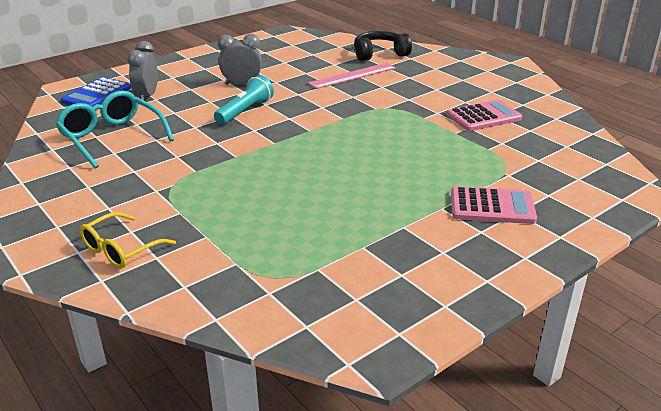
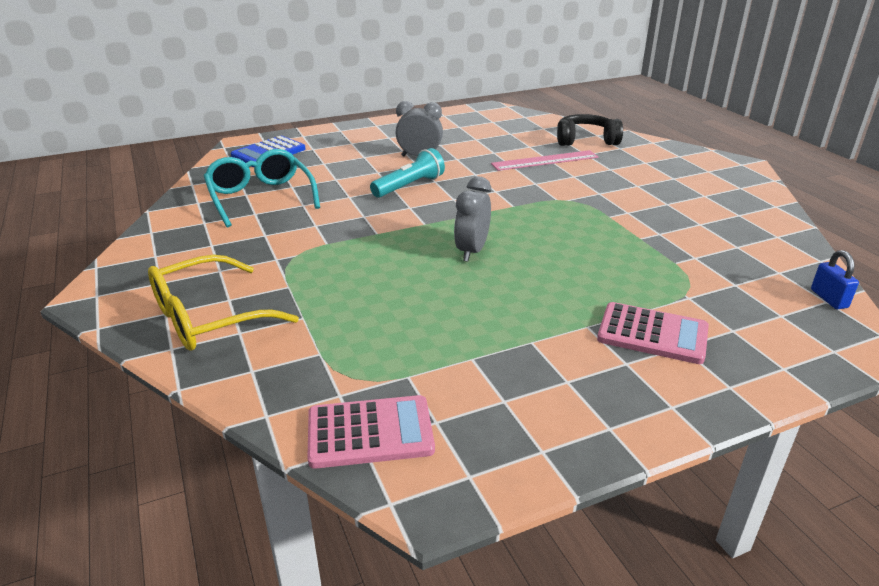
camera: 15 degrees right, 0 degrees up
yellow glasses [80,212,176,268] -> yellow glasses [148,254,299,351], size x1.53
grey clock [127,41,158,101] -> grey clock moved to [454,177,491,262]
pink calculator [447,100,522,131] -> pink calculator moved to [307,395,435,469]
none -> blue padlock [811,250,859,309]

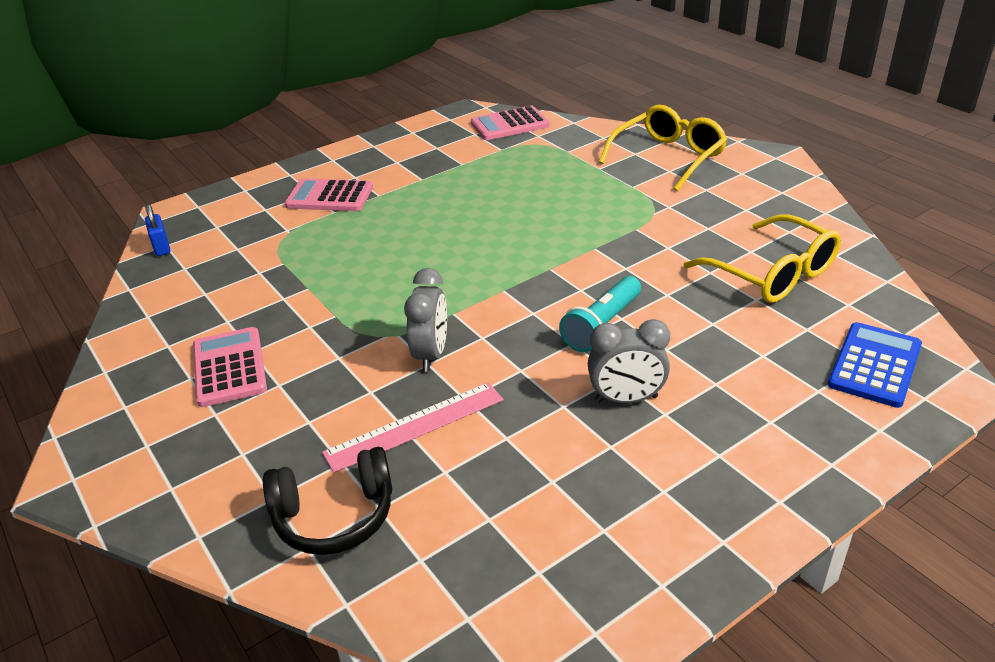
camera: 170 degrees right, 5 degrees up
turquoise glasses [204,149,320,227] -> yellow glasses [684,214,841,303]
grey clock [454,177,491,262] -> grey clock moved to [404,268,447,371]
none -> pink calculator [193,327,267,407]

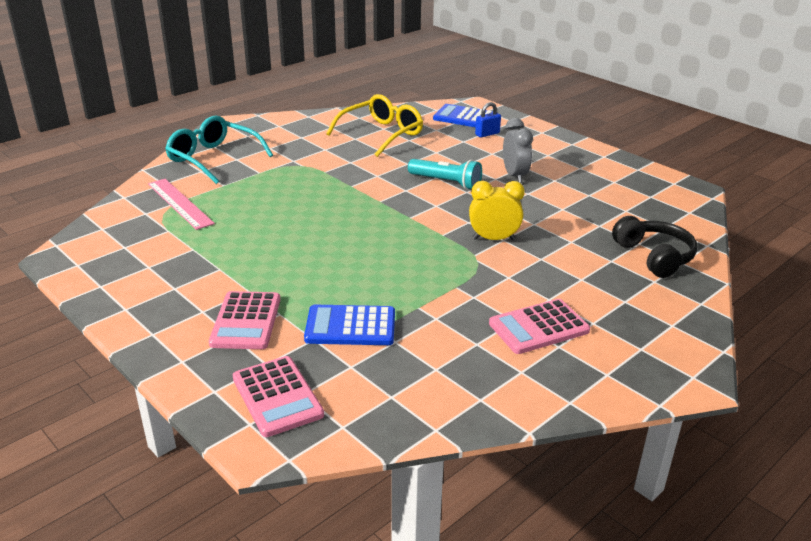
camera: 100 degrees left, 5 degrees down
blue padlock [145,204,171,256] -> blue padlock moved to [475,102,501,138]
pink ruler [322,382,503,473] -> pink ruler moved to [148,179,215,230]
grey clock [404,268,447,371] -> yellow clock [469,181,525,240]
pink calculator [471,106,549,140] -> pink calculator moved to [233,356,324,437]
yellow glasses [599,105,727,191] -> turquoise glasses [165,116,273,184]
none -> blue calculator [304,305,395,345]

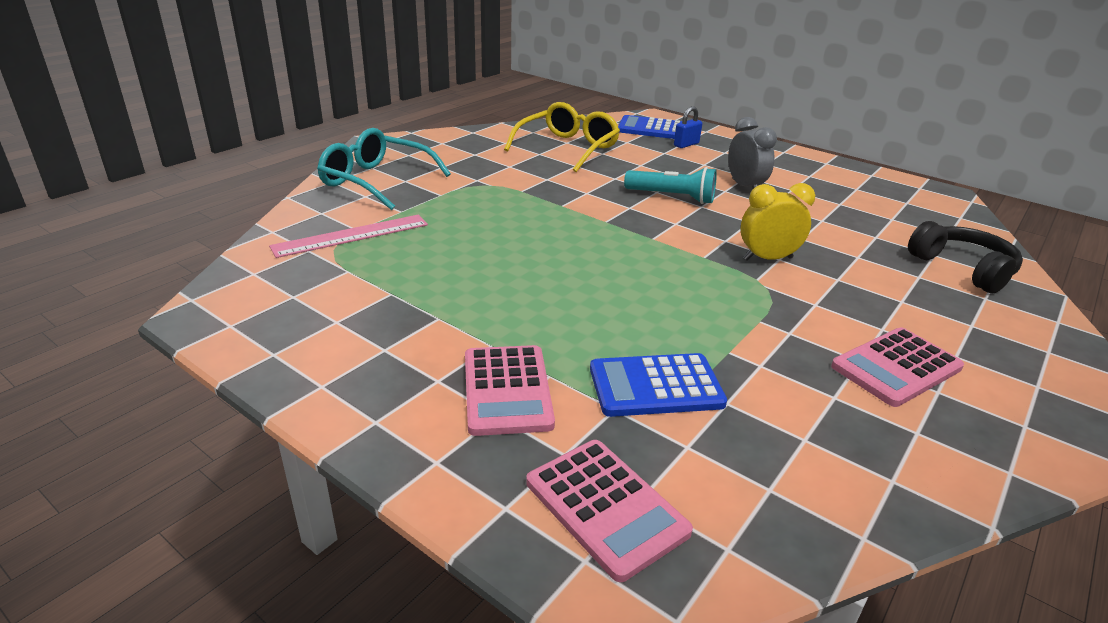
camera: 10 degrees left, 0 degrees up
pink ruler [148,179,215,230] -> pink ruler turned 75 degrees counterclockwise [269,214,428,258]

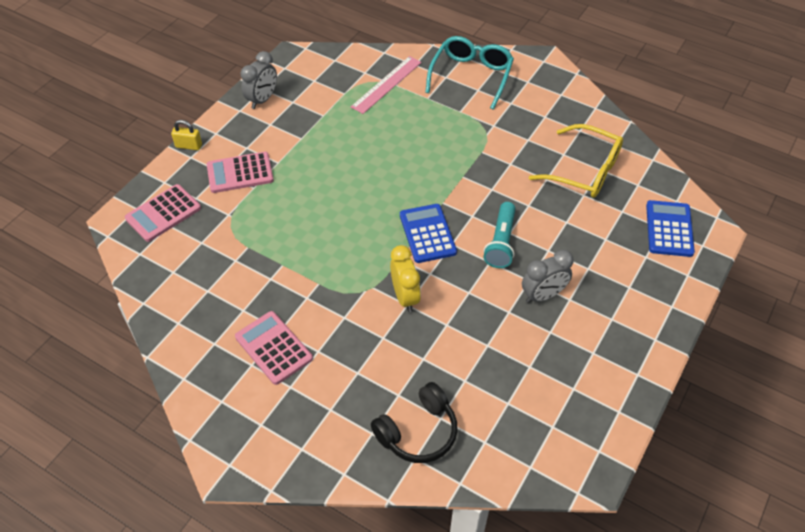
camera: 85 degrees right, 20 degrees up
pink ruler [269,214,428,258] -> pink ruler turned 75 degrees clockwise [351,56,422,114]
blue calculator [590,353,727,417] -> blue calculator moved to [400,204,457,263]
blue padlock [674,106,702,148] -> none
none -> yellow padlock [171,120,202,150]
none -> grey clock [240,51,277,109]

